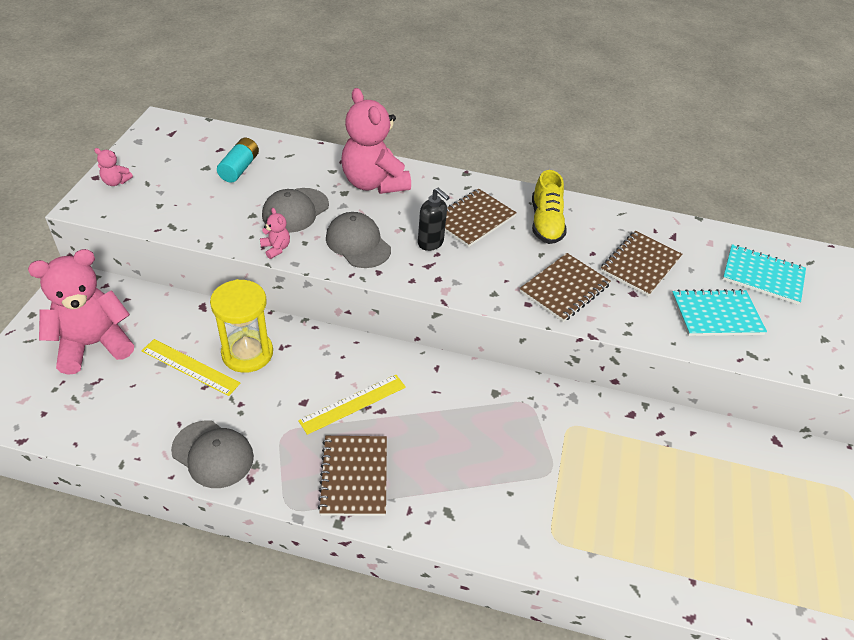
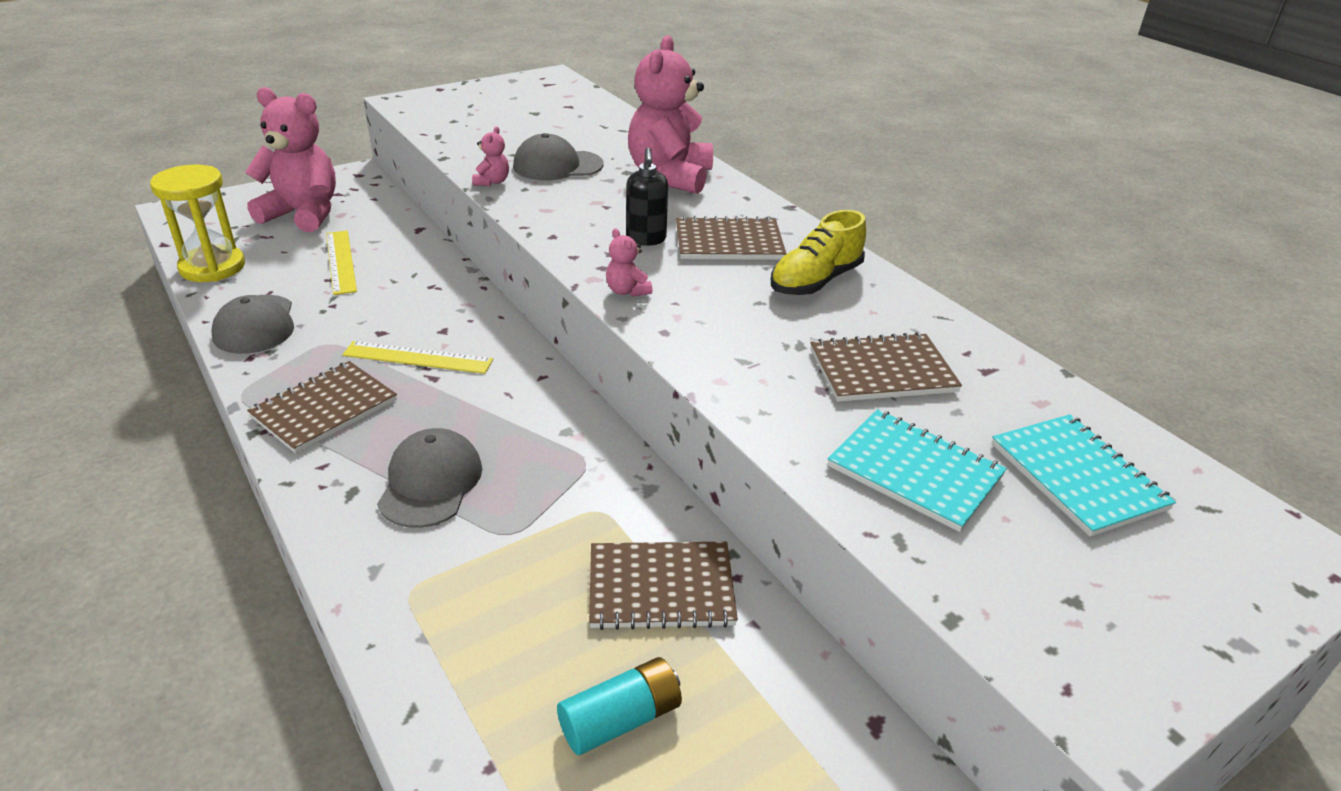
camera: 45 degrees right, 10 degrees down
pink teddy bear [94,148,133,186] -> pink teddy bear moved to [606,228,653,297]
yellow hourglass [210,279,273,373] -> yellow hourglass moved to [150,165,245,282]
turquoise battery [217,138,259,183] -> turquoise battery moved to [557,657,682,755]
grey cap [326,212,391,268] -> grey cap moved to [377,428,482,528]
brown notebook [520,253,611,322] -> brown notebook moved to [589,542,738,630]

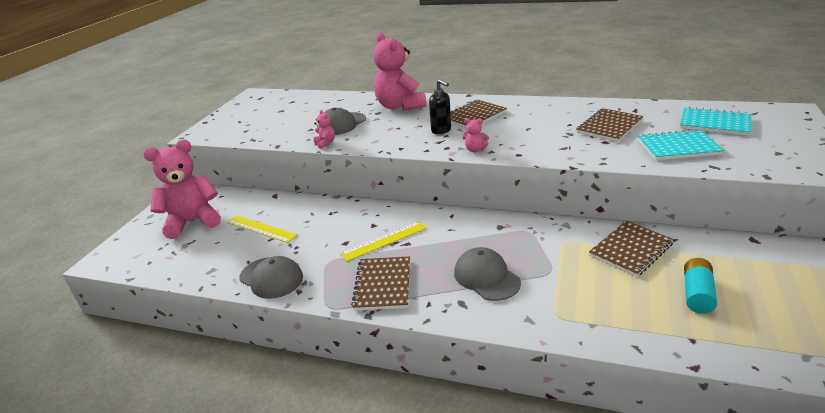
camera: 35 degrees left, 5 degrees down
yellow hourglass [150,165,245,282] -> none
yellow shoe [771,210,866,295] -> none

